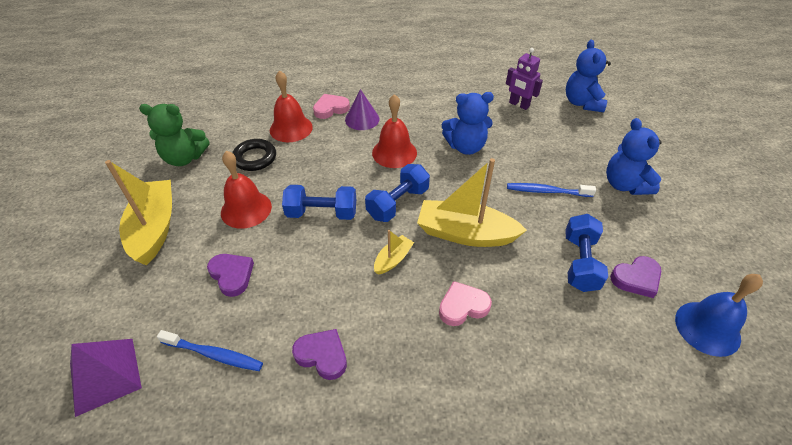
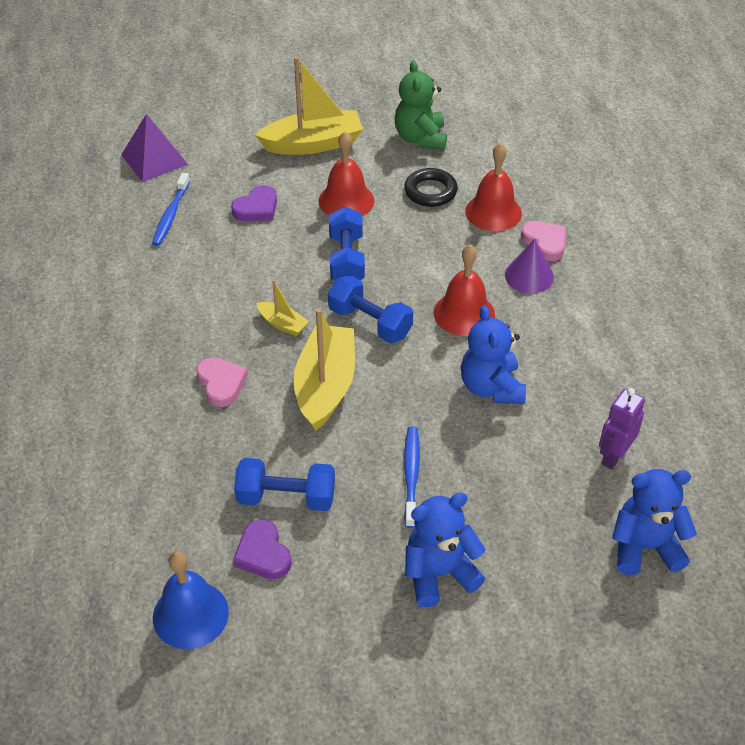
camera: 85 degrees right, 0 degrees up
purple heart [292,329,347,380] -> none

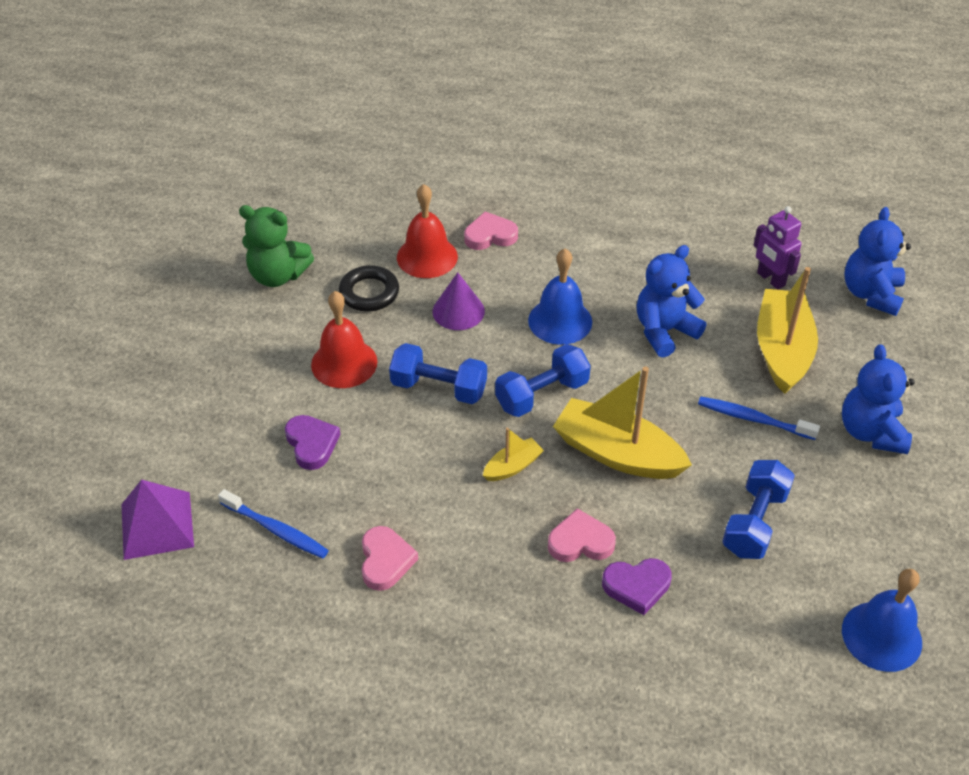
camera: 70 degrees left, 0 degrees up
purple heart [233,519,292,579] -> purple heart moved to [602,558,672,615]
yellow boat [255,56,363,155] -> yellow boat moved to [757,267,818,394]
red bell [434,244,495,336] -> blue bell [528,249,592,345]
blue teddy bear [461,305,526,404] -> blue teddy bear turned 135 degrees clockwise [637,245,706,358]
purple cone [505,239,554,293] -> purple cone moved to [432,272,485,330]
none -> pink heart [362,526,418,591]

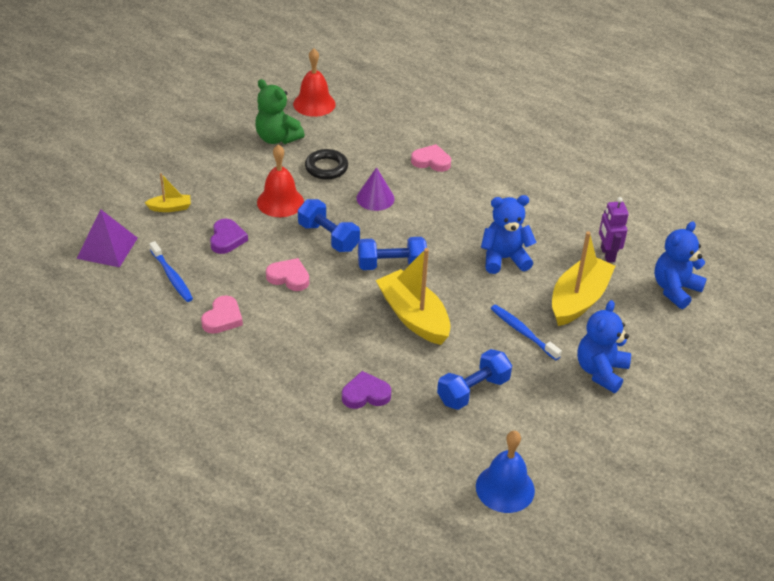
camera: 25 degrees right, 5 degrees down
red bell [397,184,458,278] -> red bell moved to [293,48,336,117]
yellow boat [483,428,544,481] -> yellow boat moved to [145,173,191,212]
blue bell [528,249,592,345] -> none
pink heart [548,508,616,562] -> pink heart moved to [266,258,309,291]
purple heart [602,558,672,615] -> purple heart turned 150 degrees clockwise [342,371,391,409]

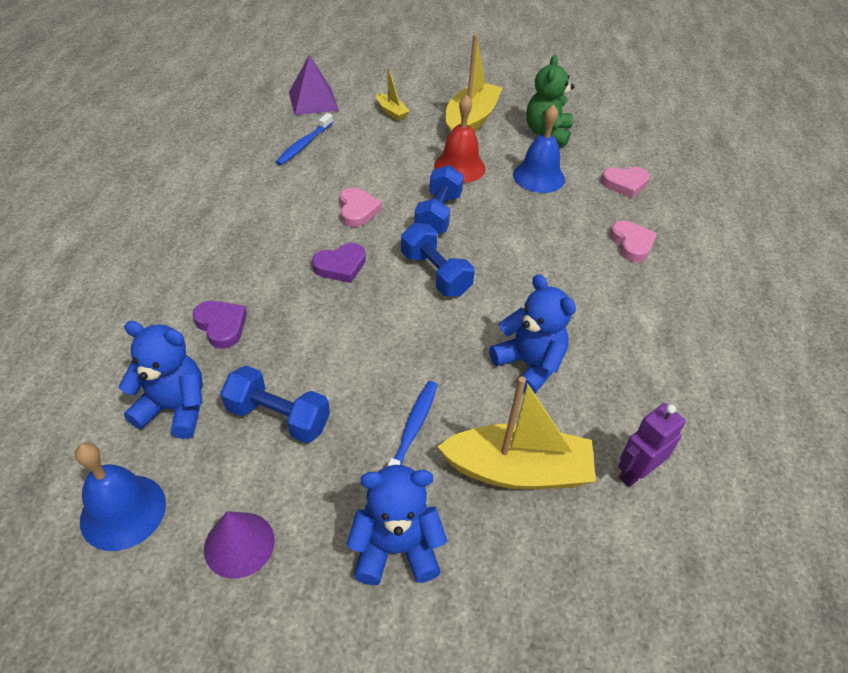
camera: 60 degrees right, 5 degrees up
pink heart [201,295,243,334] -> pink heart moved to [601,167,650,198]
purple heart [210,219,248,254] -> purple heart moved to [312,243,366,283]
red bell [293,48,336,117] -> none
black ring [305,149,348,180] -> blue bell [513,104,565,193]
purple cone [356,167,395,211] -> purple cone moved to [204,511,275,579]
yellow boat [376,248,451,345] -> yellow boat moved to [446,34,502,133]
blue teddy bear [654,221,707,309] -> blue teddy bear moved to [119,321,203,439]

